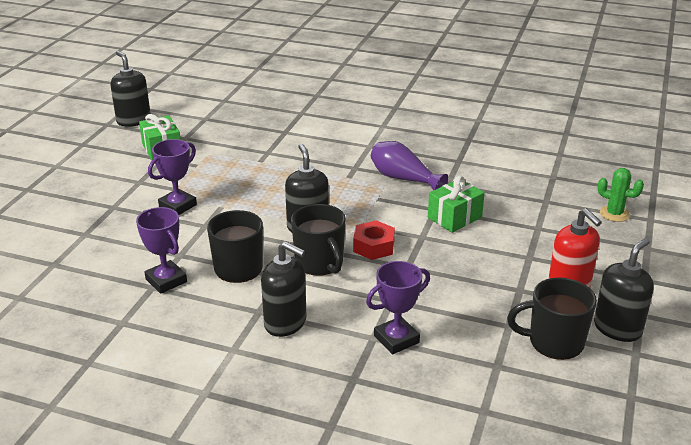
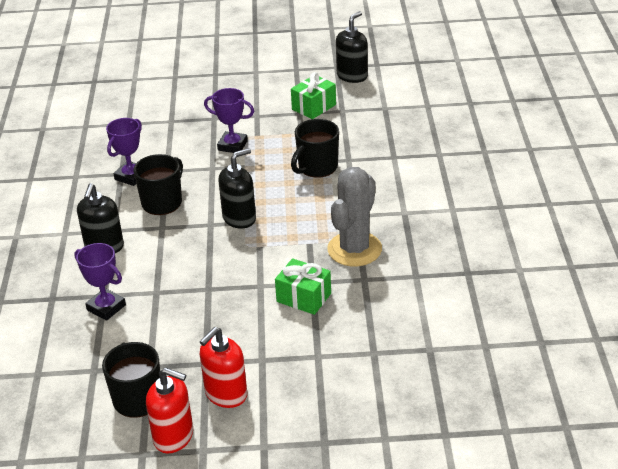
camera: 70 degrees right, 5 degrees up
black mug [291,204,346,276] -> black mug moved to [291,119,339,178]
red nut [353,220,395,260] -> none
purple vase [371,141,448,190] -> grey cactus [327,167,382,266]
black soap dispenser [594,238,654,342] -> red soap dispenser [146,367,193,454]
green cactus [598,168,644,222] -> none

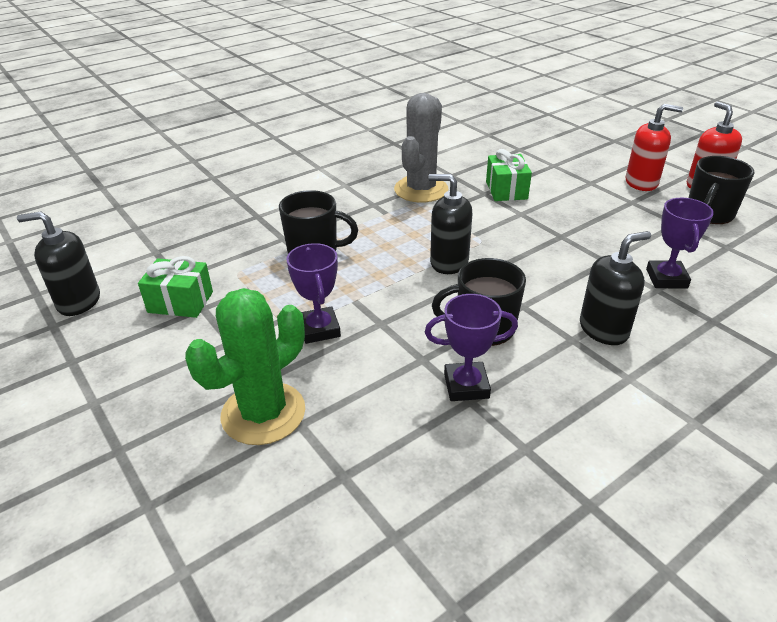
camera: 125 degrees left, 0 degrees up
grey cactus [327,167,382,266] -> grey cactus turned 60 degrees counterclockwise [394,93,448,203]
none -> green cactus [185,288,305,445]

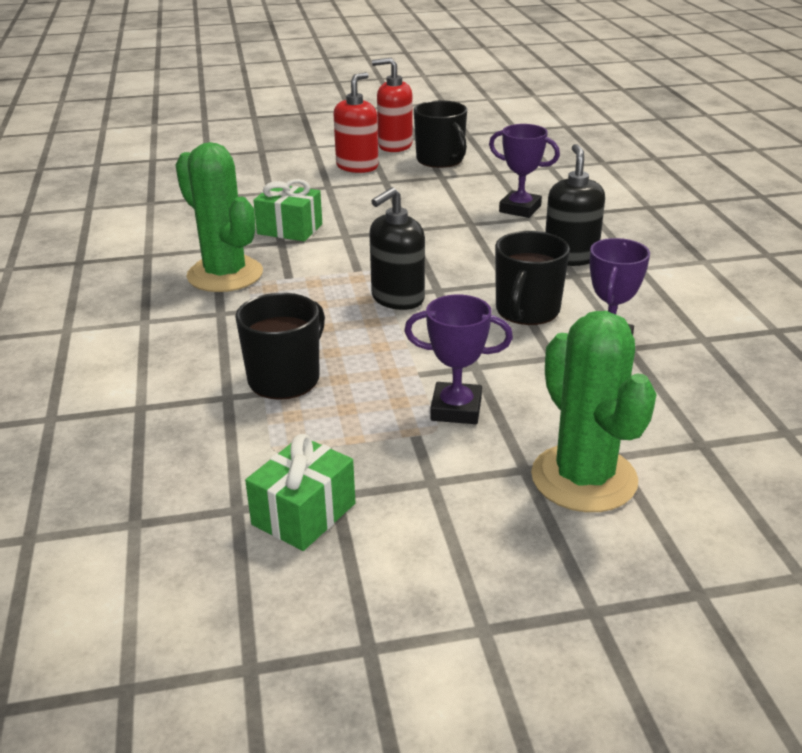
camera: 65 degrees left, 5 degrees down
black soap dispenser [17,211,100,316] -> none
grey cactus [394,93,448,203] -> green cactus [176,142,263,292]

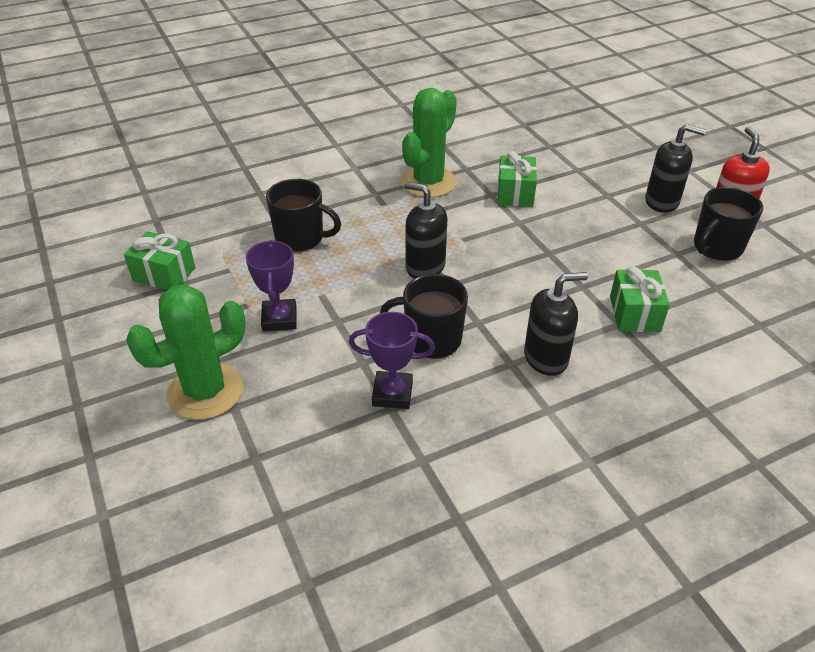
camera: 75 degrees right, 10 degrees up
red soap dispenser [334,72,379,173] -> black soap dispenser [645,124,706,213]
purple trophy [489,124,560,218] -> green gift [610,266,670,332]

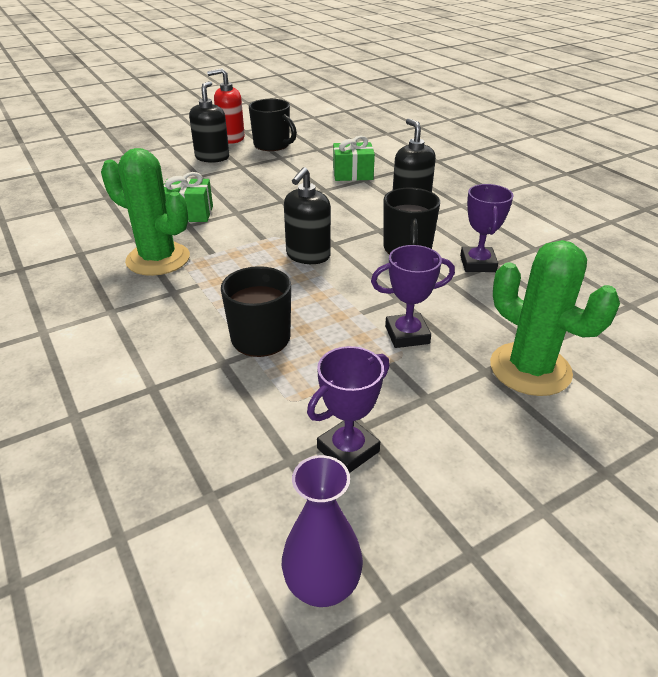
camera: 95 degrees left, 5 degrees down
green gift [124,231,195,290] -> purple trophy [307,346,390,473]
none -> purple vase [282,455,363,607]

